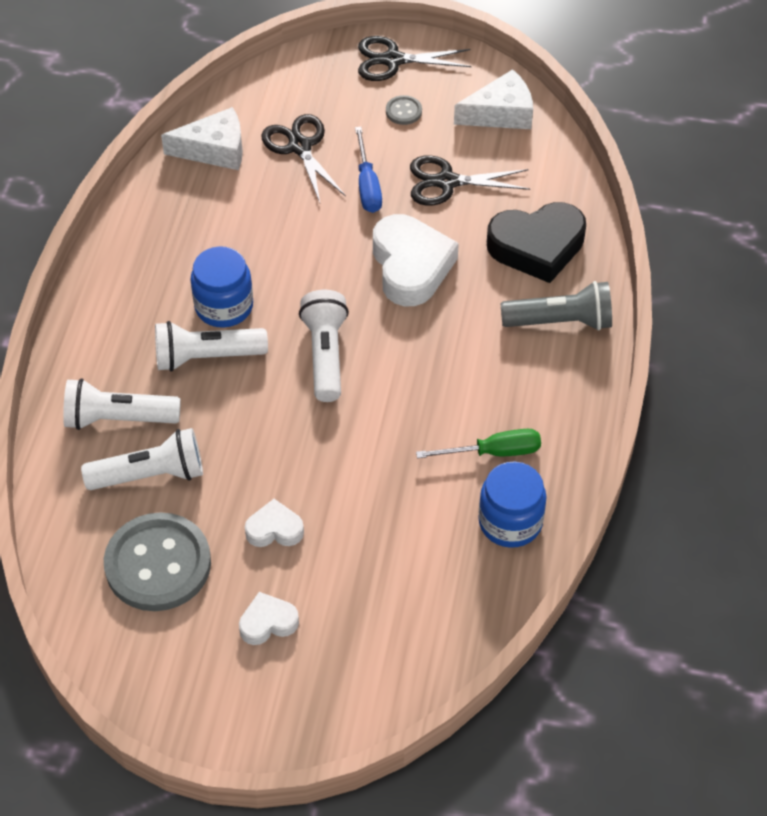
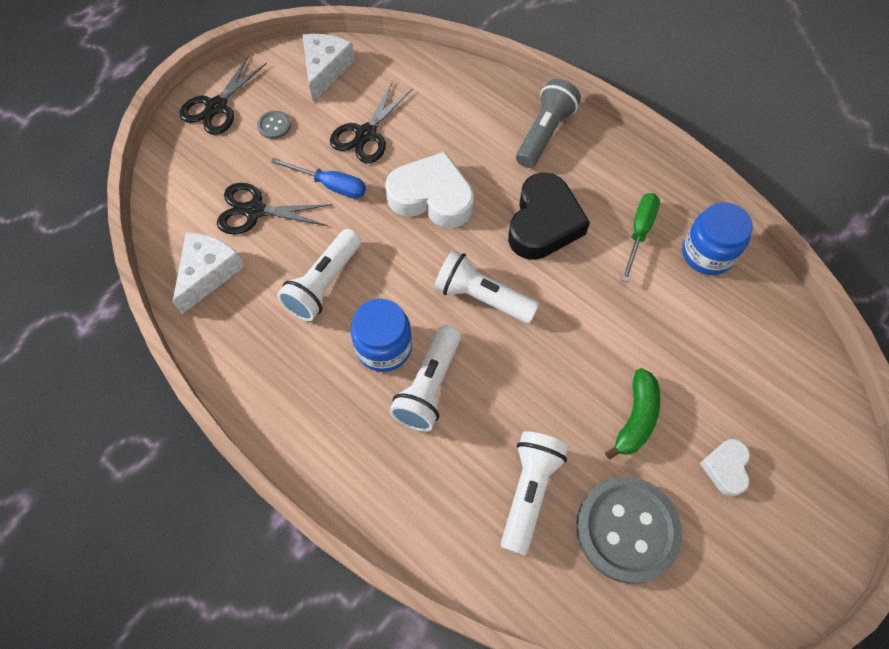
camera: 60 degrees left, 10 degrees up
white flashlight [63,378,181,430] -> white flashlight moved to [277,229,361,321]
white heart [245,499,304,547] -> green banana [605,368,660,459]
black heart [487,202,586,283] -> black heart moved to [508,172,590,260]

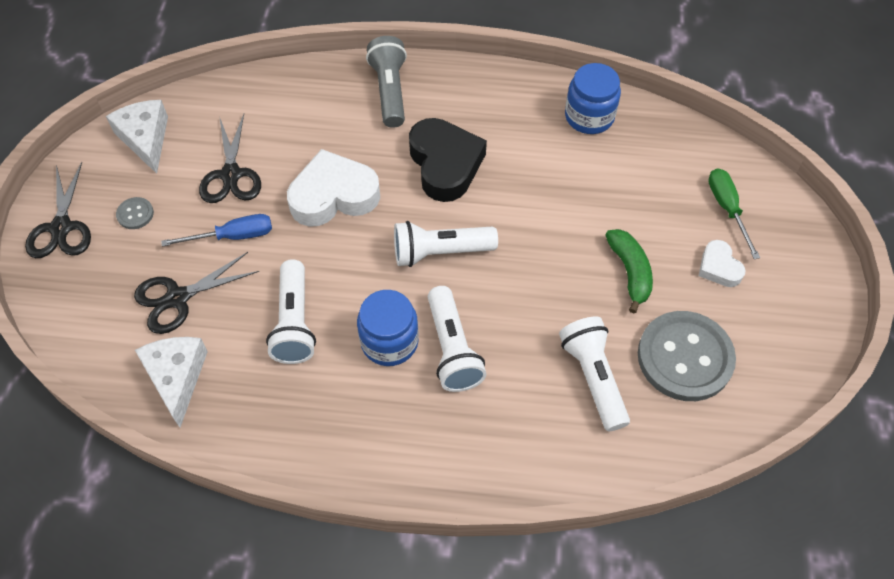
camera: 35 degrees left, 5 degrees down
green screwdriver [621,193,660,282] -> green screwdriver moved to [708,168,760,259]

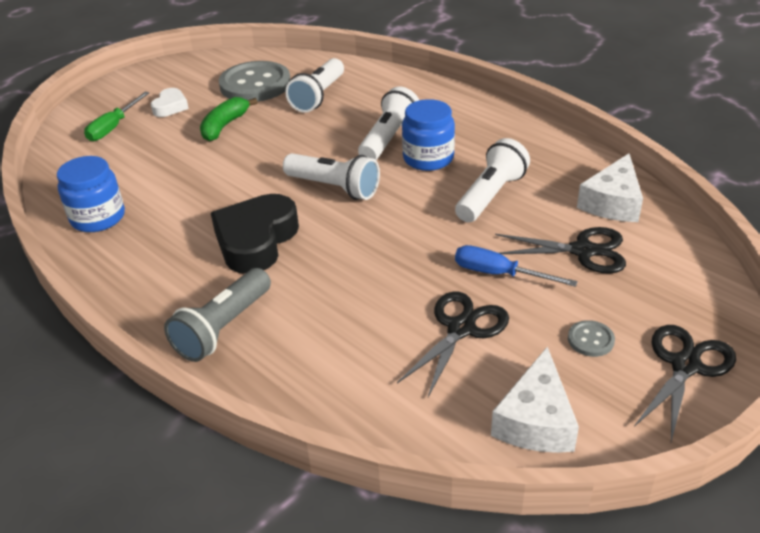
camera: 140 degrees left, 20 degrees down
white heart [287,149,380,227] -> none

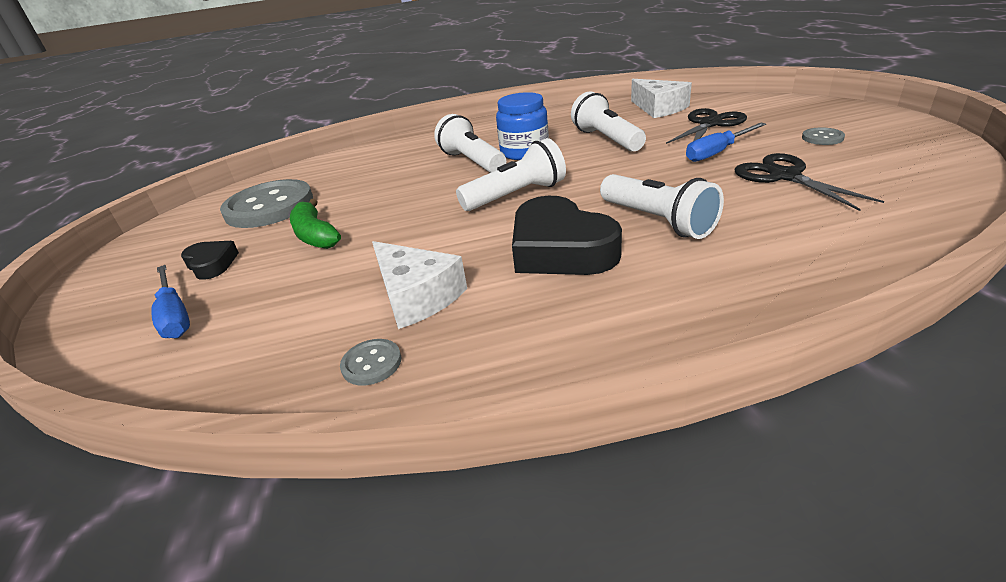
camera: 55 degrees left, 5 degrees down
blue jar [57,156,125,232] -> grey button [340,339,401,386]
green screwdriver [84,92,149,141] -> blue screwdriver [151,265,190,338]
white heart [151,88,189,117] -> black heart [181,241,239,280]
grey flashlight [164,268,271,362] -> none
white flashlight [285,58,344,113] -> white flashlight moved to [600,174,724,239]
white cheese [491,346,579,453] -> white cheese moved to [372,241,467,329]
black scissors [634,325,736,442] -> none

